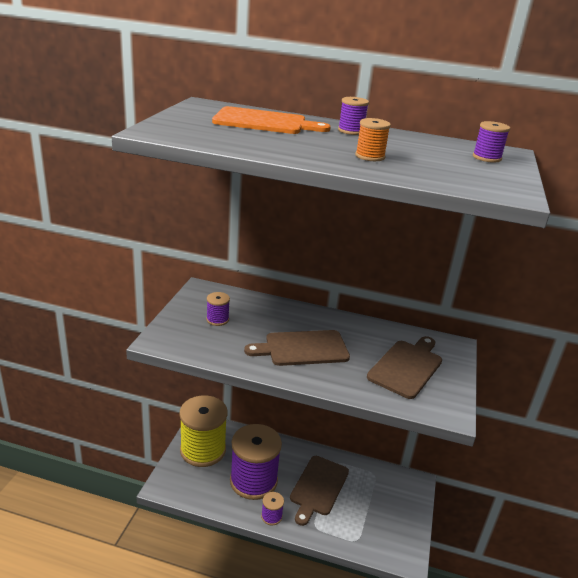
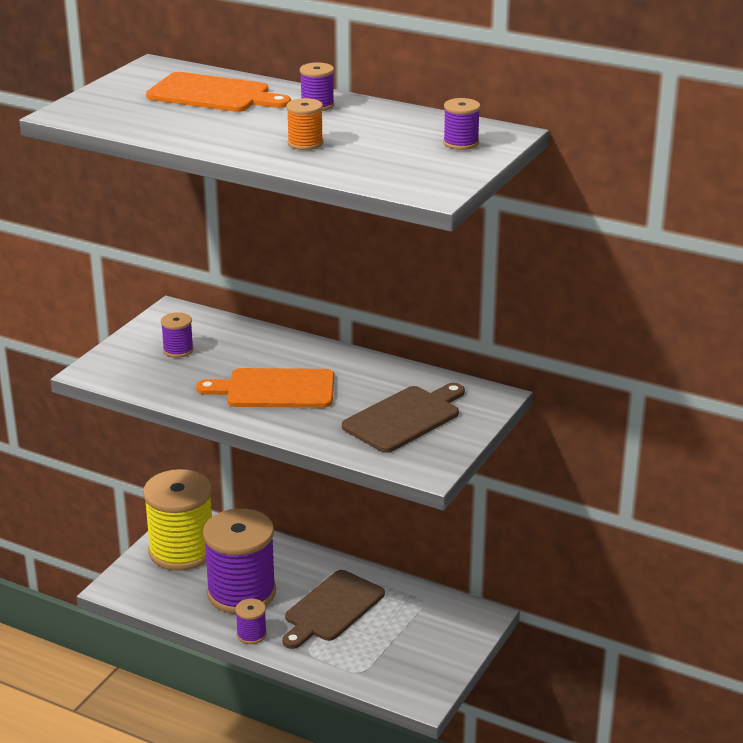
camera: 15 degrees right, 0 degrees up
brown cutting board [244,330,350,366] -> orange cutting board [196,368,334,408]

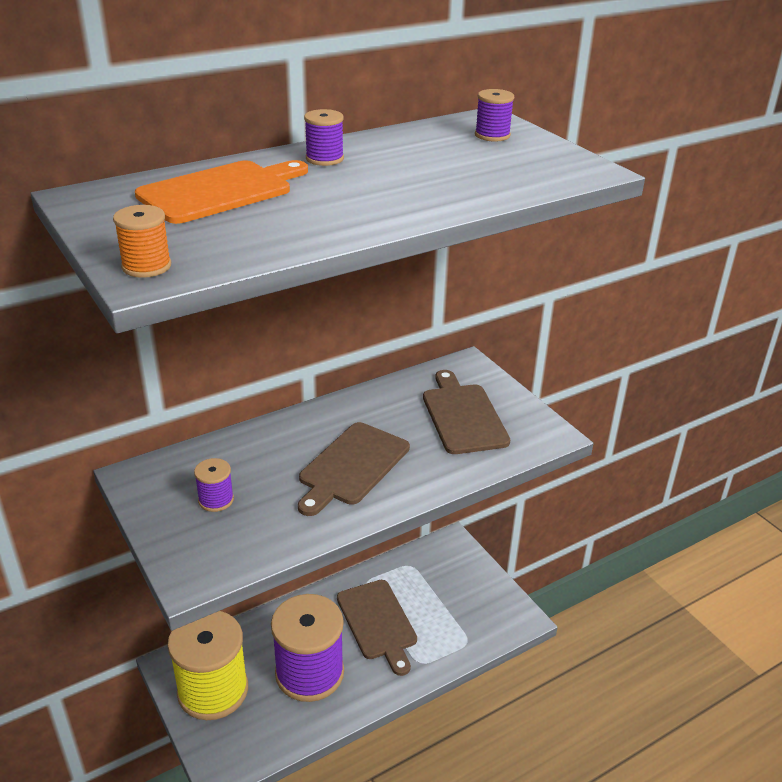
camera: 60 degrees left, 5 degrees up
orange cutting board [196,368,334,408] -> brown cutting board [298,422,410,516]
purple spool [235,599,267,644] -> none
orange spool [286,98,323,150] -> orange spool moved to [113,205,171,278]

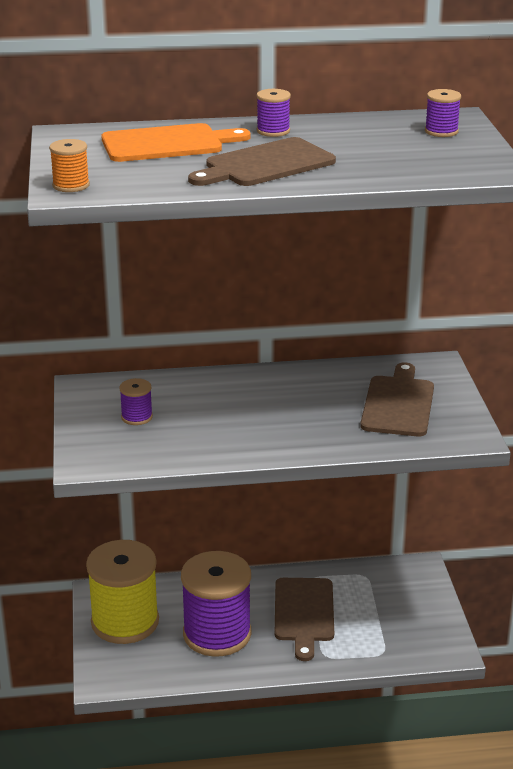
camera: 25 degrees right, 5 degrees down
brown cutting board [298,422,410,516] -> brown cutting board moved to [188,137,336,186]

